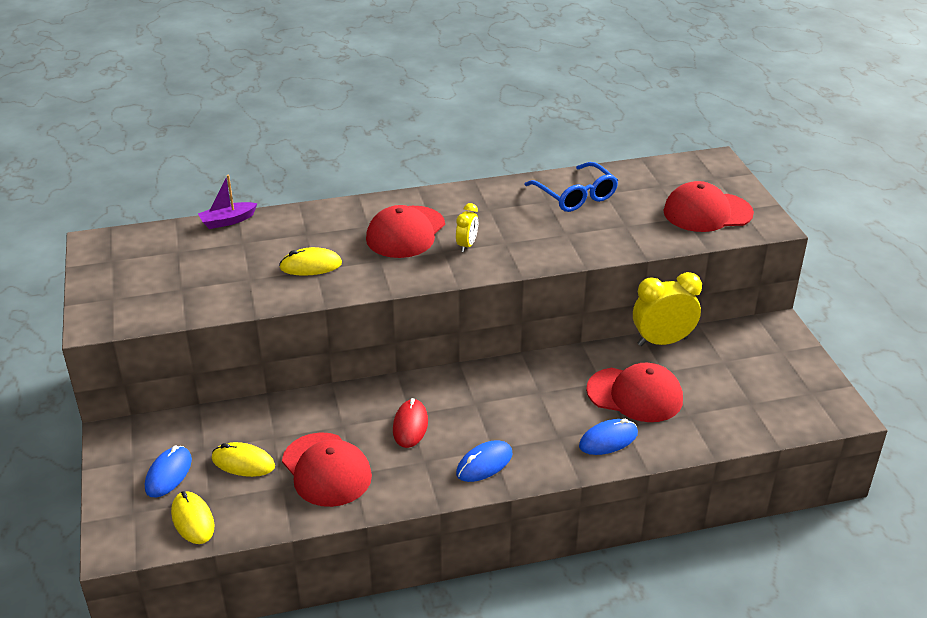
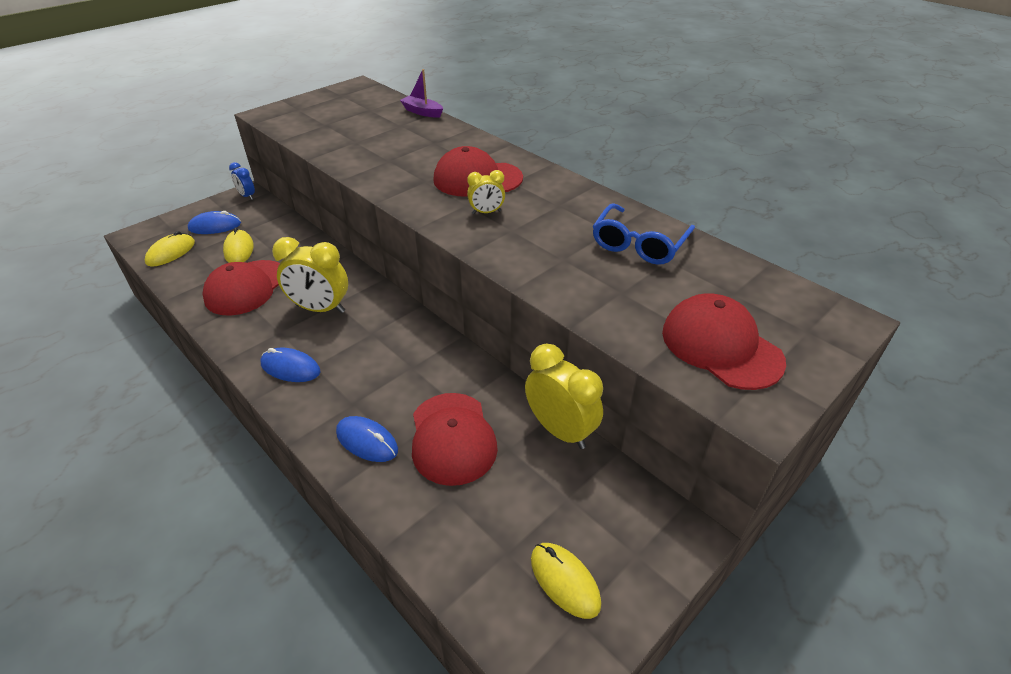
camera: 60 degrees right, 5 degrees up
yellow mouse [279,247,342,276] -> yellow mouse moved to [531,543,601,619]
red mouse [393,398,428,448] -> yellow clock [272,237,348,313]
none -> blue clock [229,162,255,200]

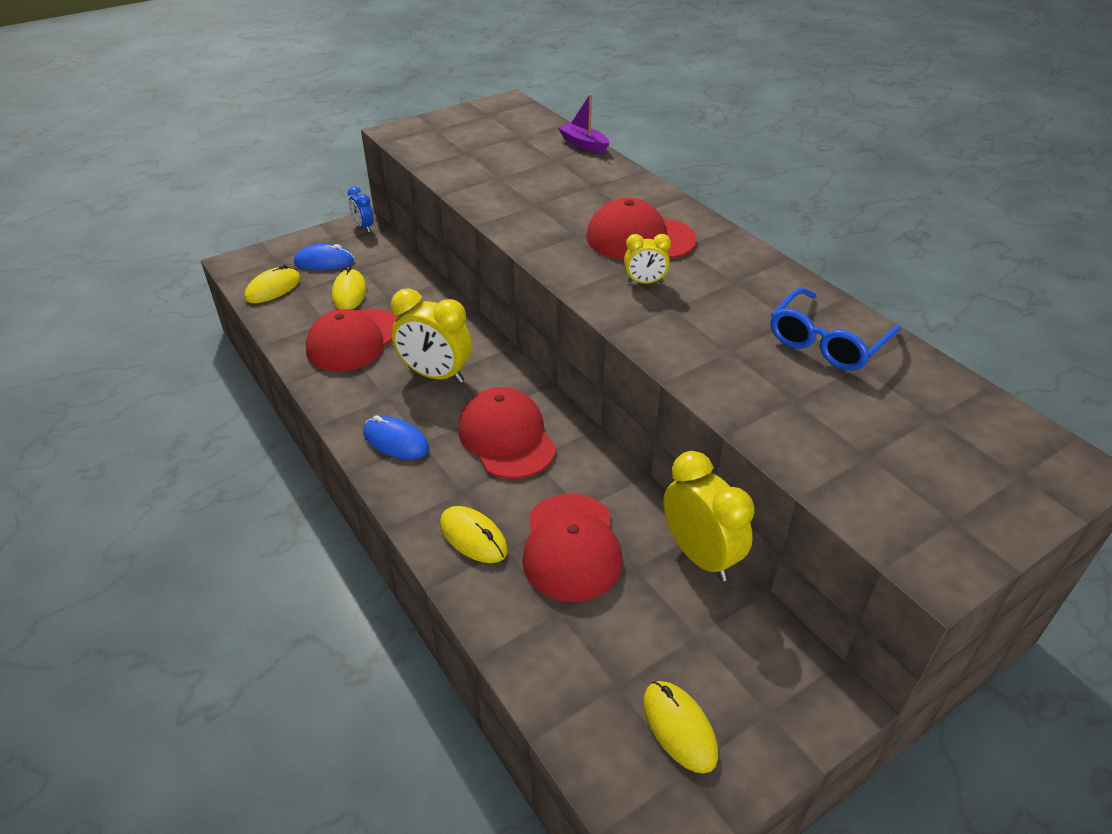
camera: 10 degrees right, 0 degrees up
blue mouse [336,416,398,462] -> yellow mouse [440,506,508,563]
red cap [662,293,786,390] -> red cap moved to [458,387,556,479]

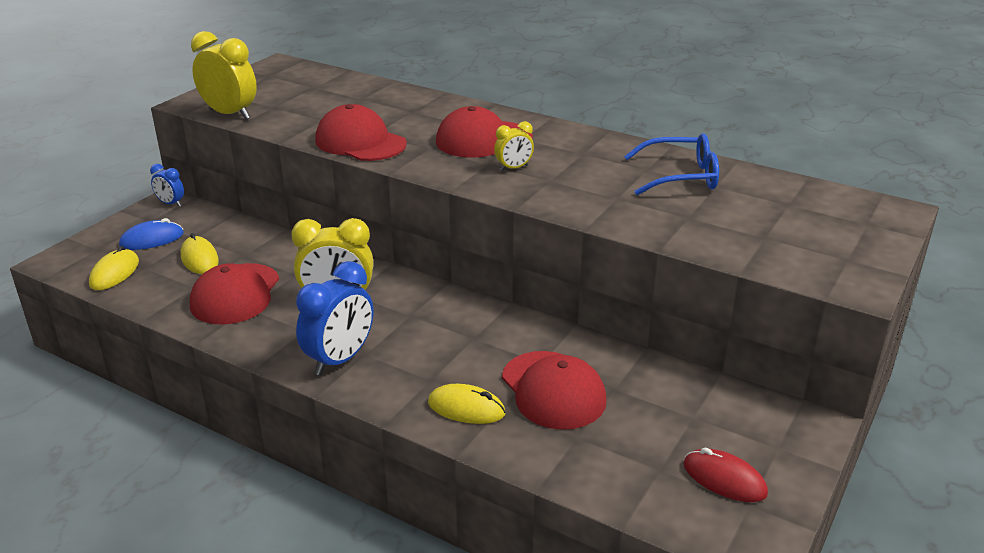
camera: 25 degrees left, 10 degrees down
blue mouse [363,415,429,459] -> blue clock [296,261,373,375]
red cap [458,387,556,479] -> red cap moved to [315,104,407,161]
purple boat [558,94,609,153] -> none
yellow mouse [643,681,718,774] -> red mouse [683,448,768,502]
yellow clock [663,451,754,581] -> yellow clock moved to [191,31,257,119]
blue glasses [770,288,901,371] -> blue glasses turned 105 degrees counterclockwise [624,134,719,195]

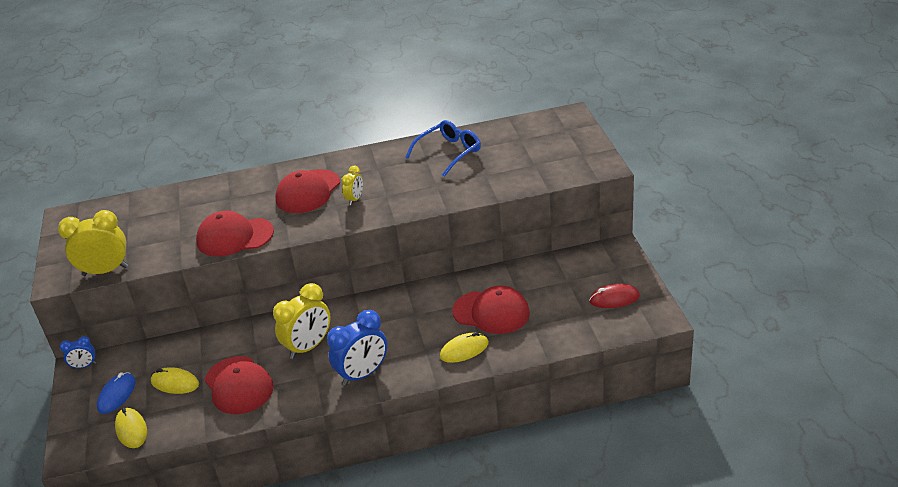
camera: 40 degrees left, 5 degrees up
blue clock [296,261,373,375] -> blue clock turned 60 degrees clockwise [327,310,387,386]

